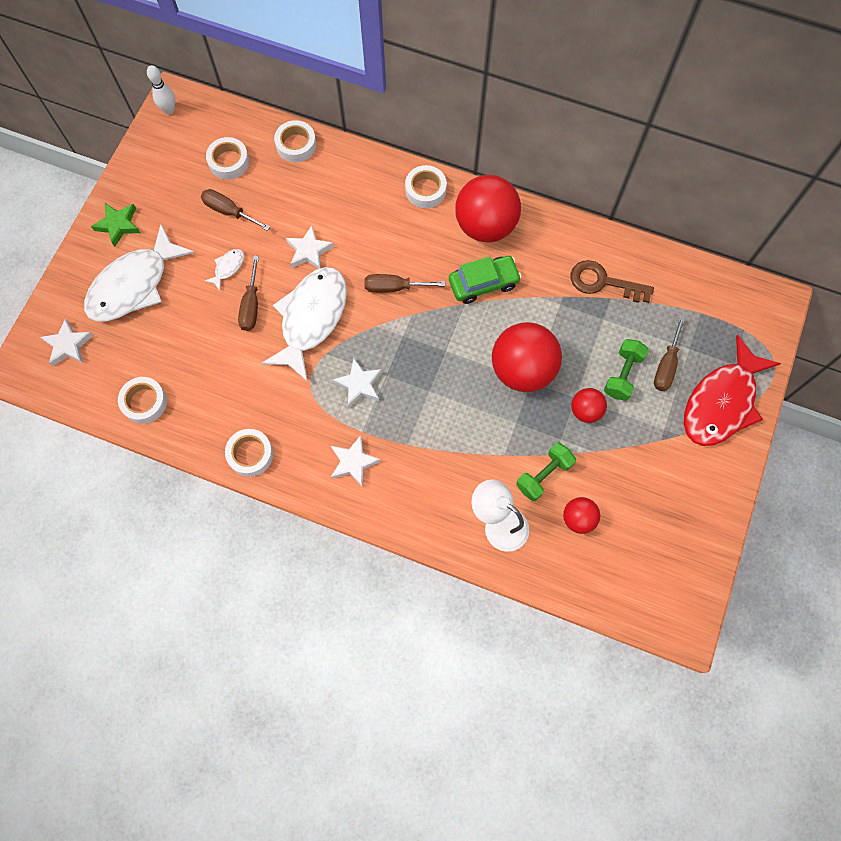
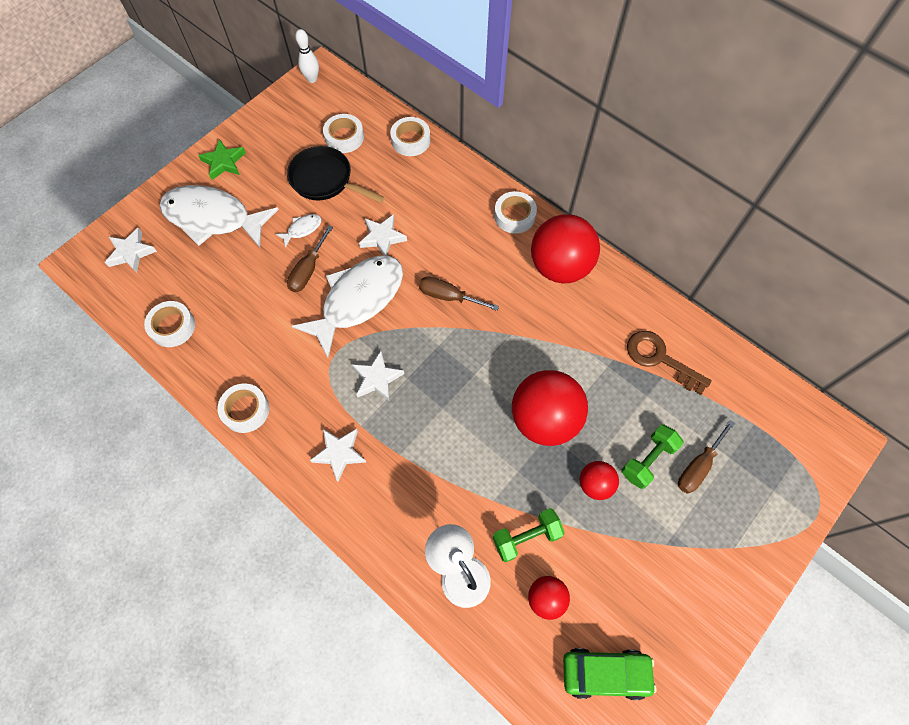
camera: 20 degrees right, 5 degrees down
white fish [84,224,195,321] -> white fish turned 45 degrees clockwise [160,185,279,248]
brown screwdriver [201,189,270,231] -> black pan [287,146,385,203]
green car [449,256,522,304] -> green car moved to [563,648,657,700]
red fish [684,335,781,446] -> none

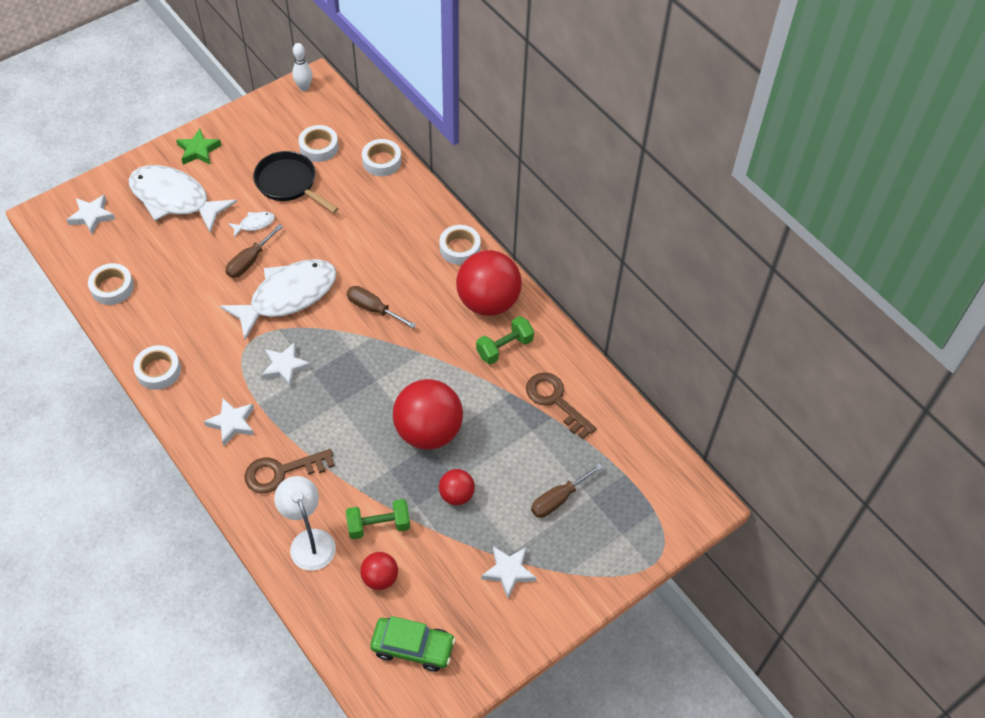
camera: 10 degrees right, 10 degrees down
white star [359,214,407,256] -> white star moved to [481,546,536,598]
green dumbbell [622,425,684,489] -> green dumbbell moved to [476,316,534,364]
none -> brown key [245,449,335,493]

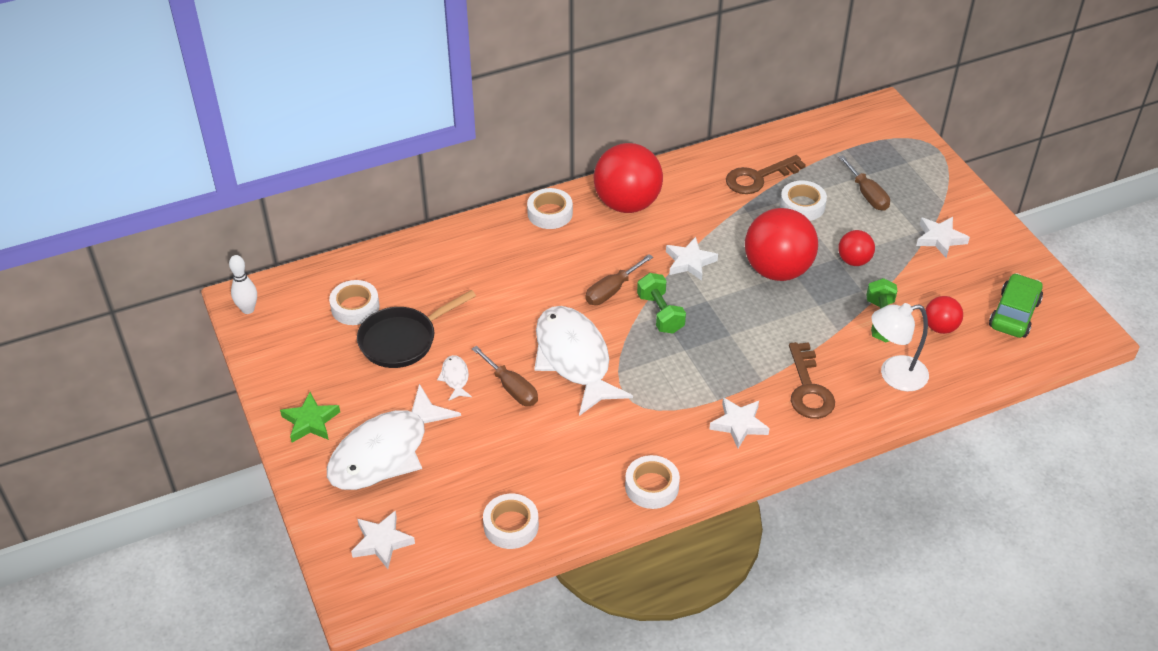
camera: 75 degrees left, 10 degrees down
white star [261,342,311,388] -> white star moved to [666,237,718,281]
white tape [362,139,401,176] -> white tape moved to [780,180,827,221]
green dumbbell [476,316,534,364] -> green dumbbell moved to [637,273,686,333]

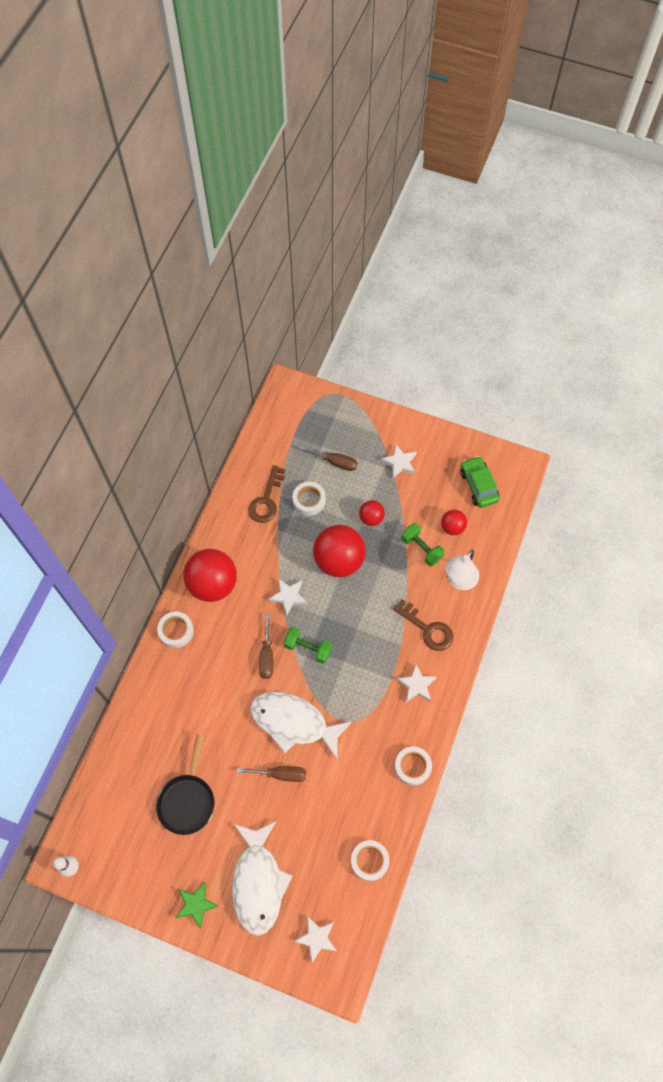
camera: 45 degrees left, 20 degrees up
white tape [329,280,379,325] -> none
white fish [437,355,472,401] -> none

